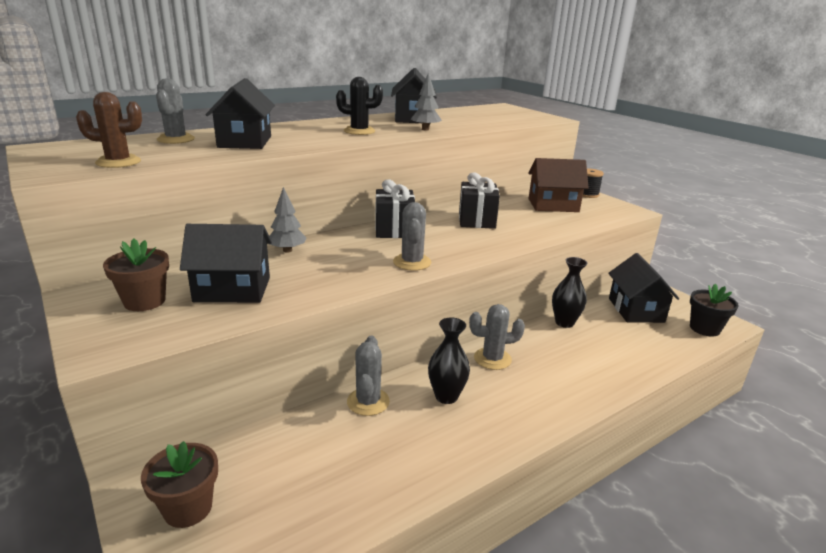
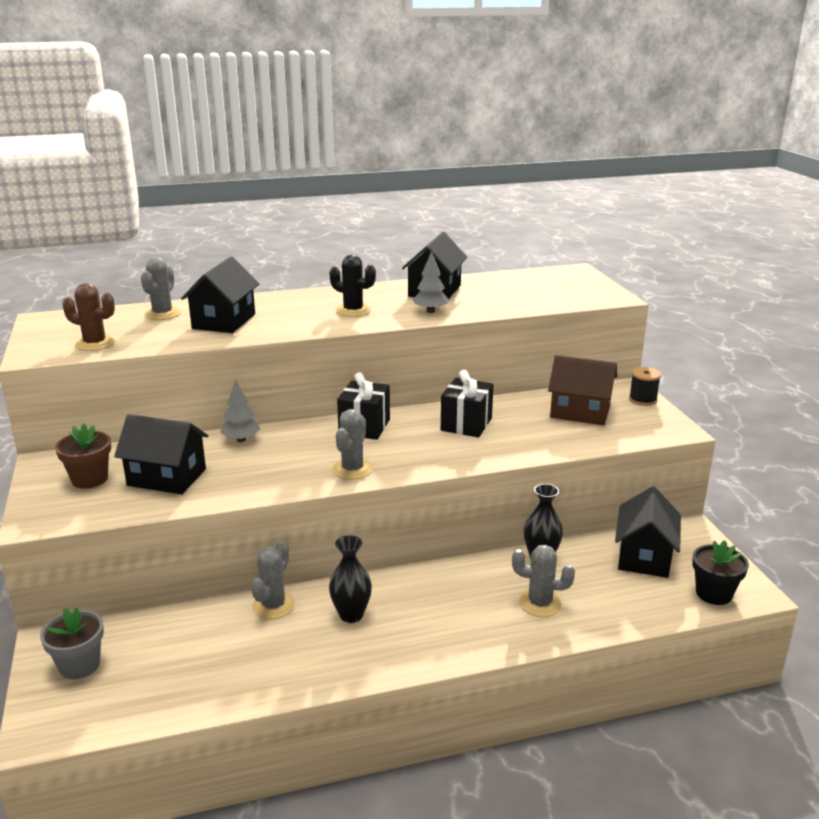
camera: 20 degrees right, 0 degrees up
brown flower pot [141,441,218,528] -> grey flower pot [40,607,104,679]
grey cactus [469,304,525,370] -> grey cactus moved to [512,545,575,617]

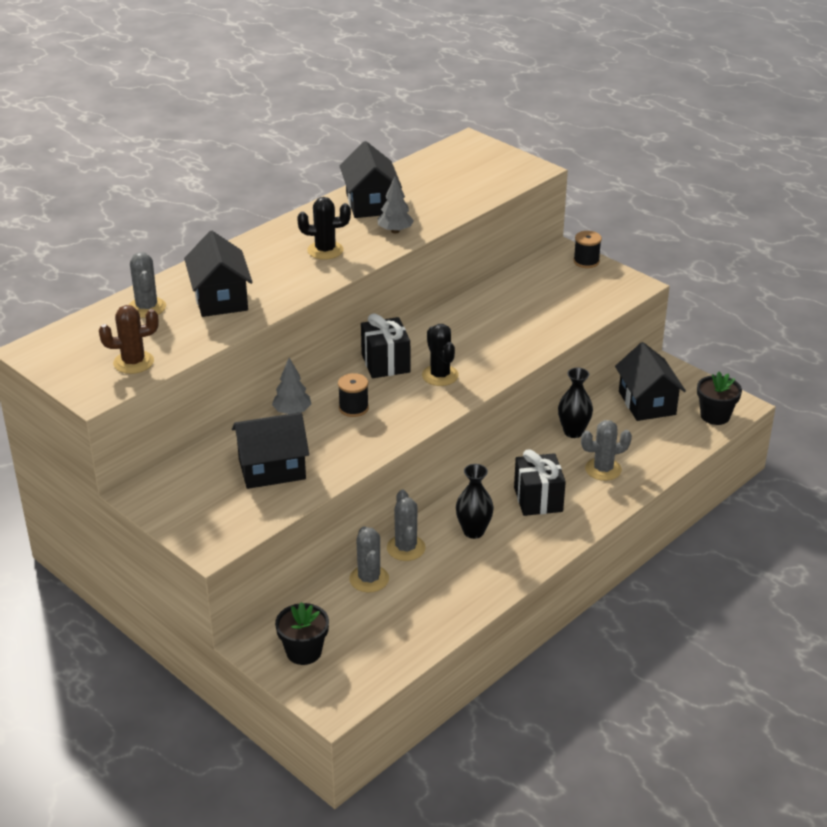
camera: 30 degrees left, 10 degrees up
grey flower pot [40,607,104,679] -> black flower pot [275,602,329,665]
brown flower pot [55,424,111,489] -> none
grey cactus [332,409,373,480] -> grey cactus moved to [349,526,389,593]
black gift [441,370,493,437] -> black gift moved to [514,449,566,516]
brown house [548,355,617,425] -> none
none -> black spool [338,373,369,417]
none -> black cactus [422,324,459,386]

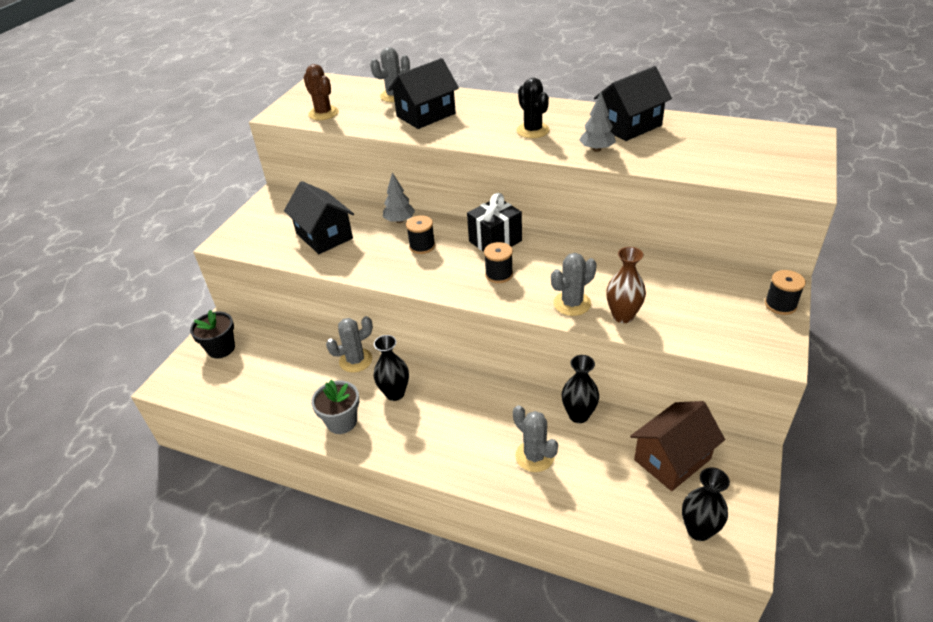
camera: 70 degrees right, 5 degrees up
grey cactus [349,526,389,593] -> grey cactus moved to [551,253,596,316]
black cactus [422,324,459,386] -> black spool [484,242,513,283]
black gift [514,449,566,516] -> none
black house [615,342,686,421] -> brown house [630,401,725,491]
black flower pot [697,372,742,425] -> black vase [682,467,730,541]
none -> grey flower pot [311,380,359,434]
none -> brown vase [606,247,646,323]

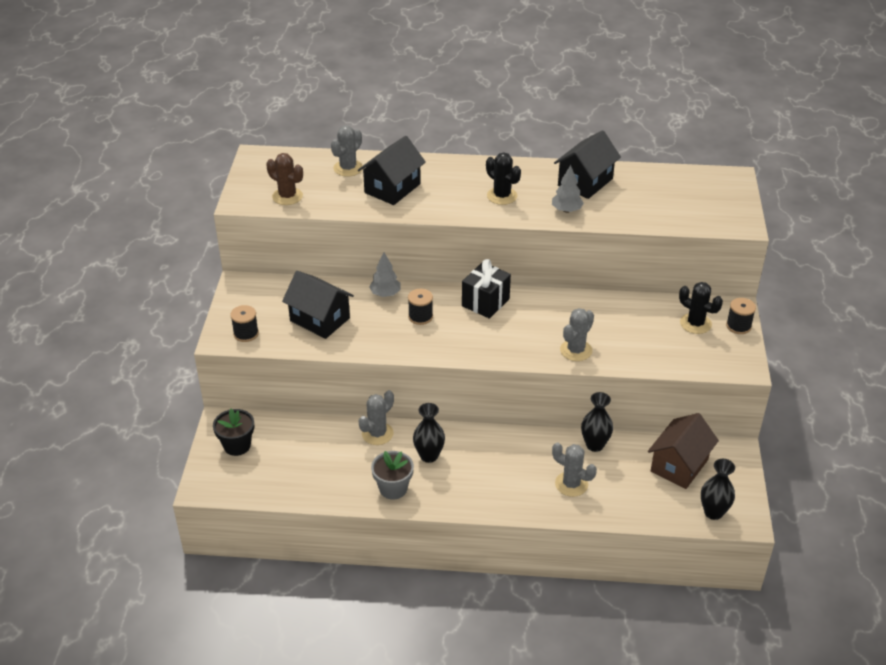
camera: 20 degrees left, 0 degrees up
black spool [484,242,513,283] -> black spool moved to [230,305,259,342]
brown vase [606,247,646,323] -> none
none -> black cactus [679,282,723,334]

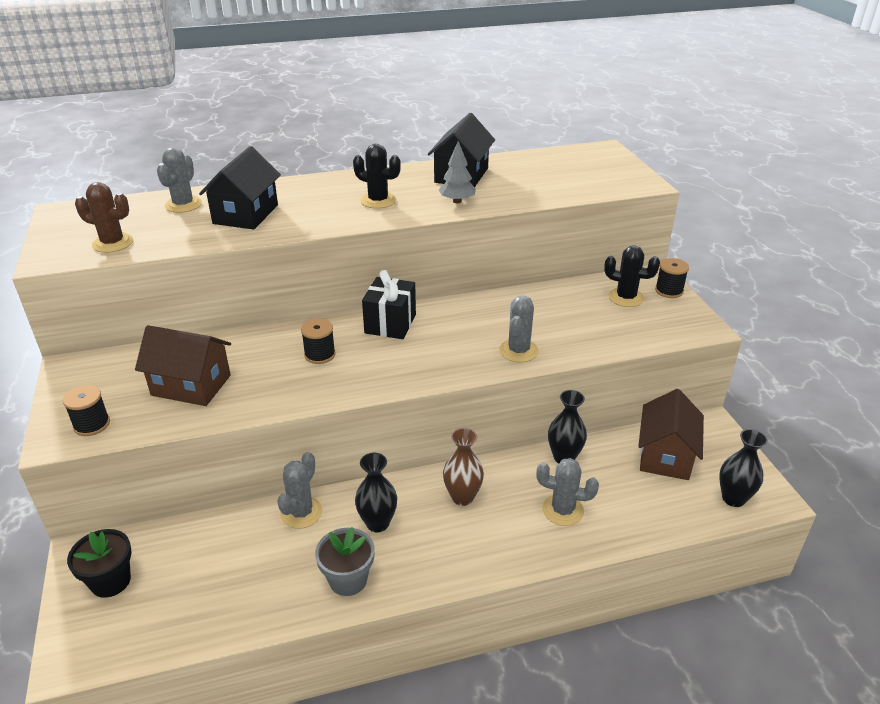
camera: 20 degrees left, 5 degrees down
black house [282,271,354,339] -> brown house [135,325,231,406]
grey tree [369,252,401,297] -> none
none -> brown vase [443,428,484,506]

